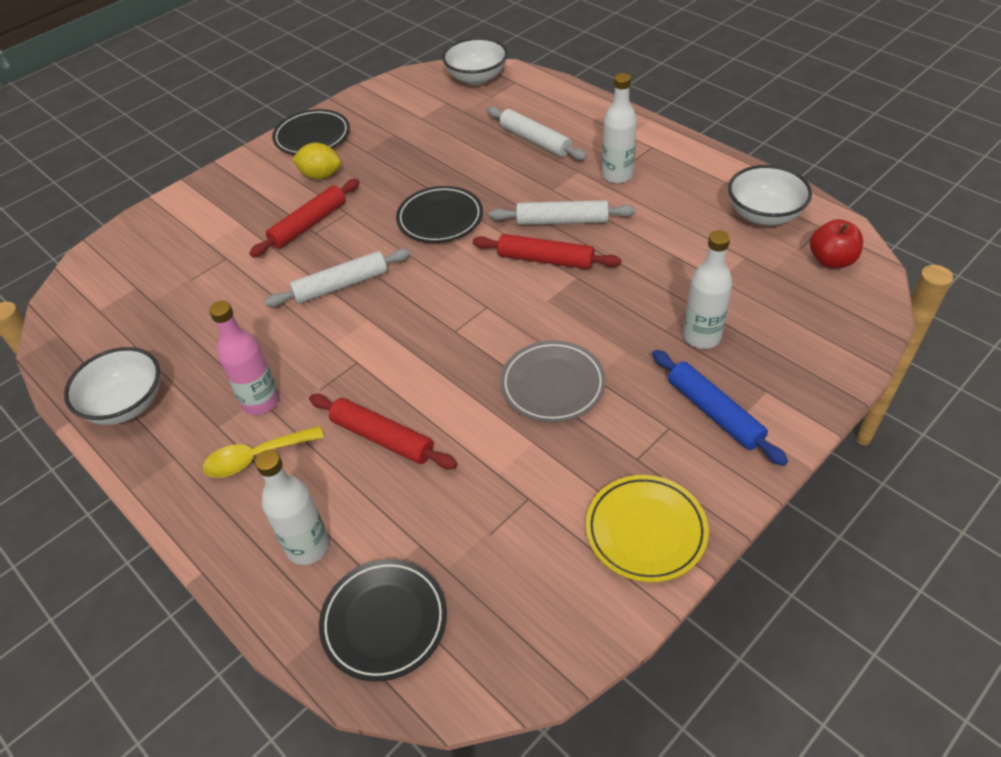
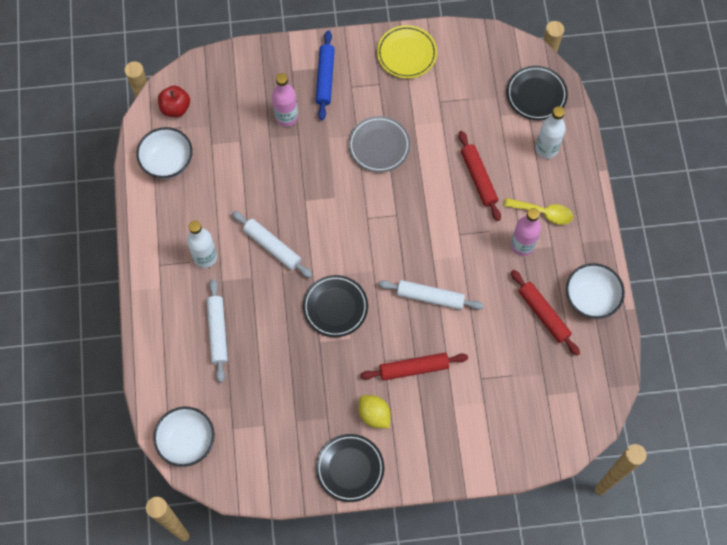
camera: 145 degrees left, 20 degrees up
red rolling pin [473,234,621,270] -> red rolling pin moved to [511,270,580,356]
white bottle [683,230,732,349] -> pink bottle [272,73,298,127]

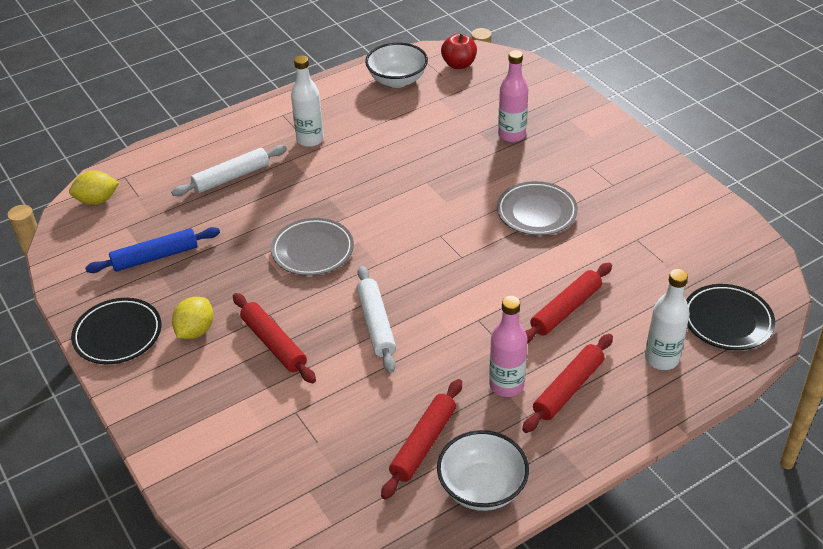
camera: 65 degrees right, 25 degrees down
white bowl [153,407,215,467] -> yellow lemon [69,170,119,205]
white rolling pin [232,211,313,278] -> none
black plate [303,275,368,337] -> grey plate [271,218,354,276]
blue rolling pin [316,30,335,120] -> blue rolling pin moved to [85,227,220,273]
yellow plate [377,25,437,79] -> none
yellow spoon [504,198,573,225] -> red rolling pin [522,334,613,433]

